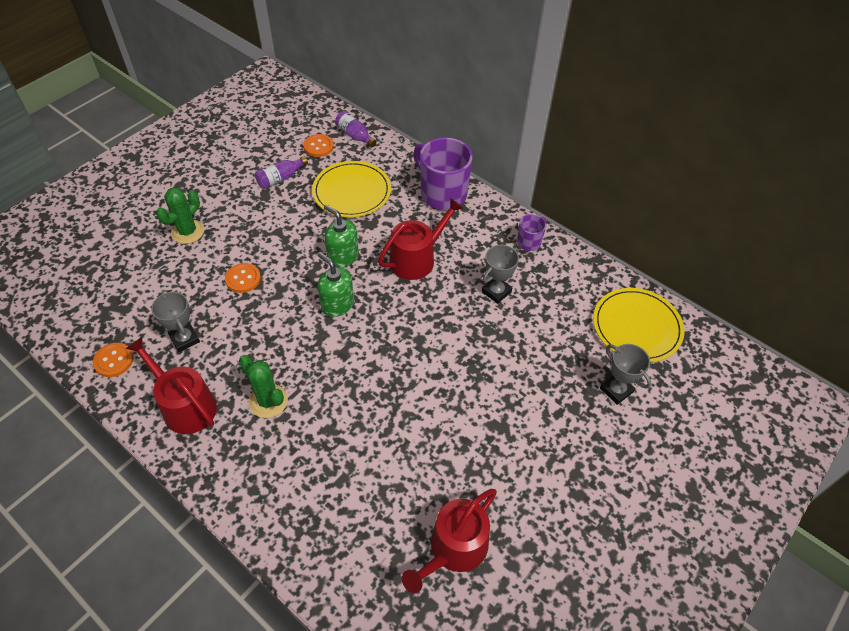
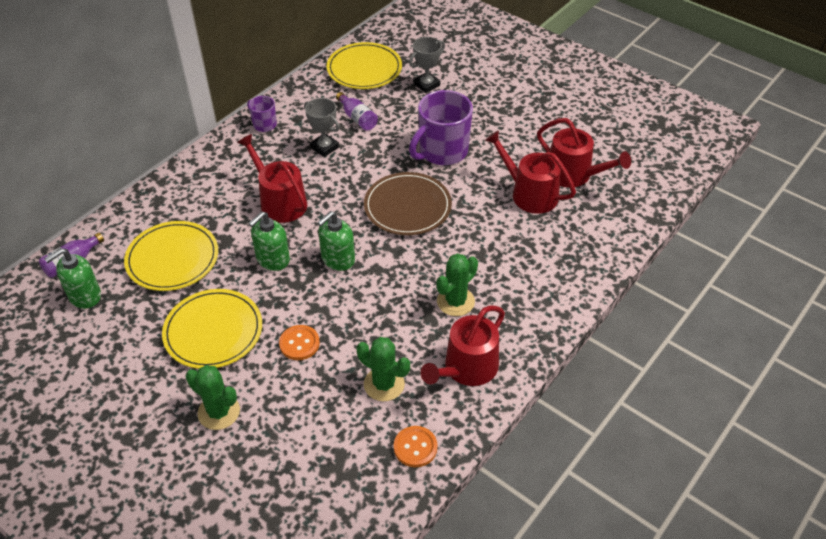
camera: 90 degrees left, 5 degrees down
grey trophy [151,292,200,352] -> green cactus [356,337,410,401]
purple bottle [255,156,308,189] -> purple bottle moved to [336,92,378,131]
orange button [303,134,334,157] -> green soap dispenser [45,248,101,309]
purple mug [413,137,473,210] -> purple mug moved to [409,90,473,165]
none -> yellow plate [162,289,262,369]
none -> brown plate [364,172,452,235]
none -> red watering can [485,130,576,214]

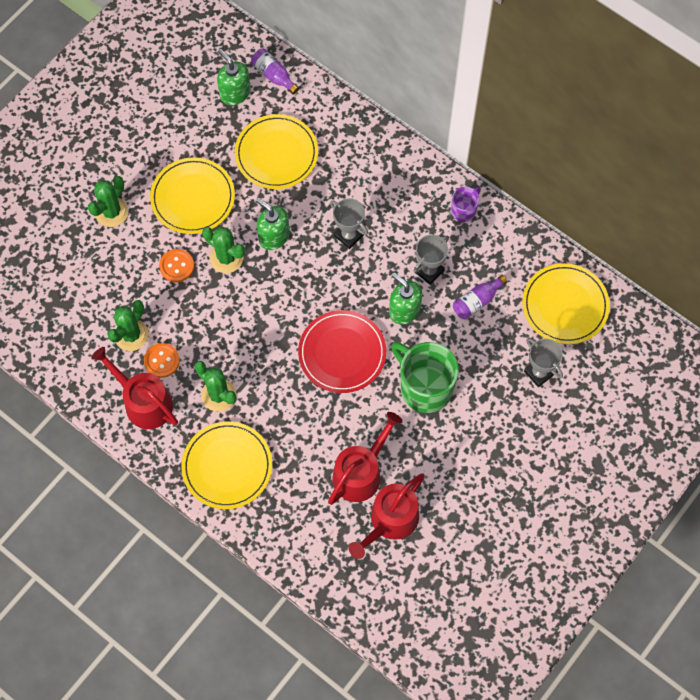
camera: 90 degrees right, 20 degrees up
red watering can [237,134,307,223] -> grey trophy [330,198,368,249]
green soap dispenser [317,211,355,271] -> green soap dispenser moved to [389,273,422,324]
brown plate [364,172,452,235] -> red plate [298,310,386,393]
orange button [394,426,438,467] -> orange button moved to [144,343,180,378]
purple mug [409,90,473,165] -> green mug [391,342,459,413]
none -> yellow plate [181,422,272,509]
none -> green cactus [202,227,245,273]

